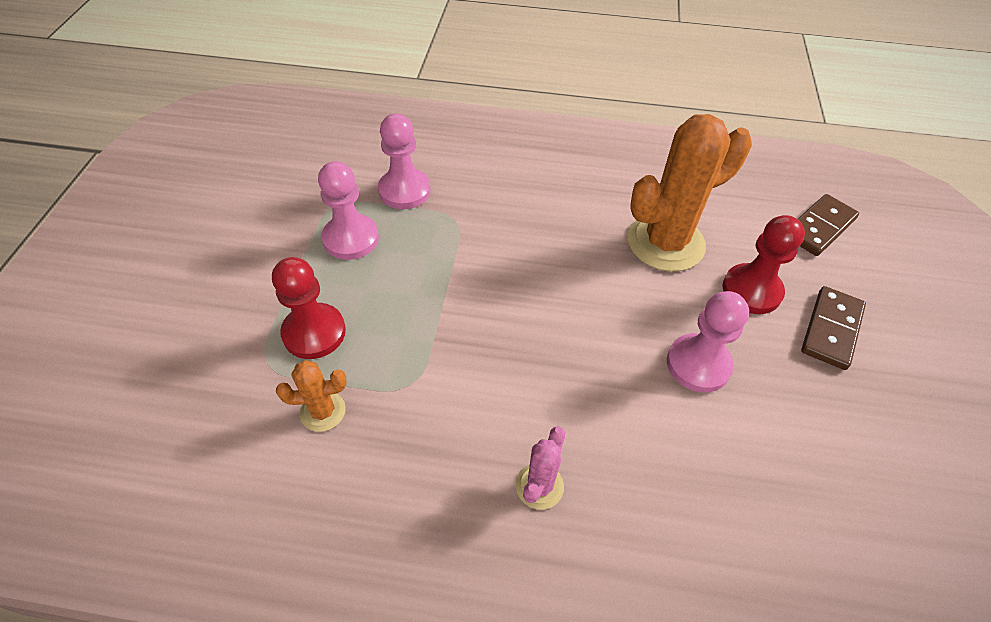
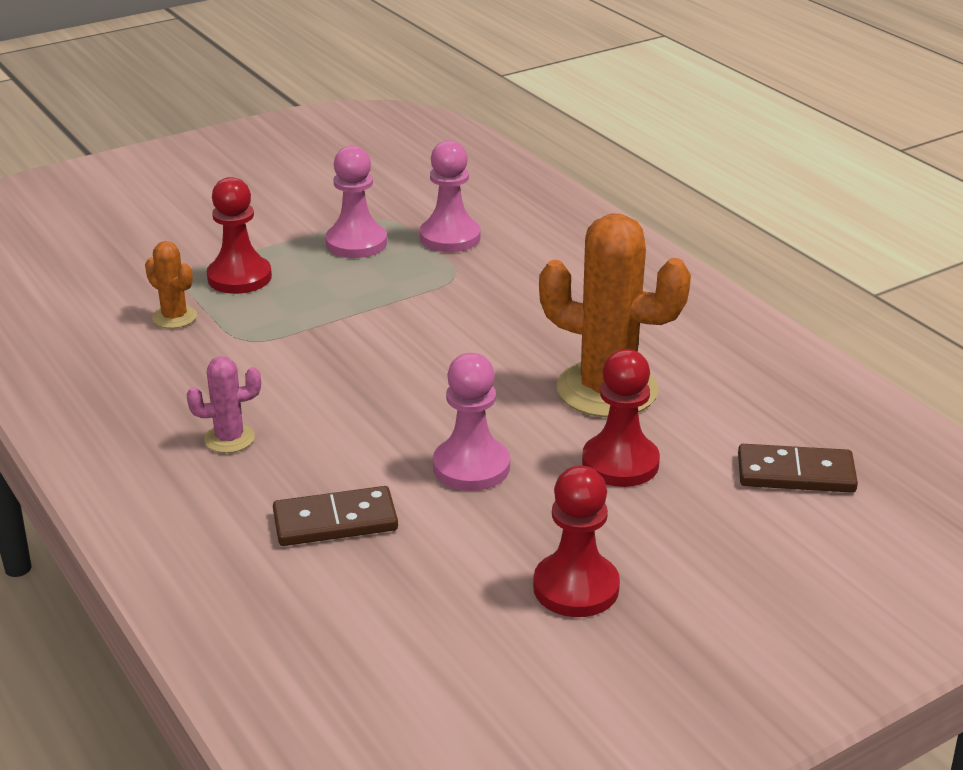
camera: 50 degrees right, 20 degrees down
brown domino [801,286,866,370] -> brown domino moved to [273,486,398,546]
none -> red pawn [533,466,620,617]

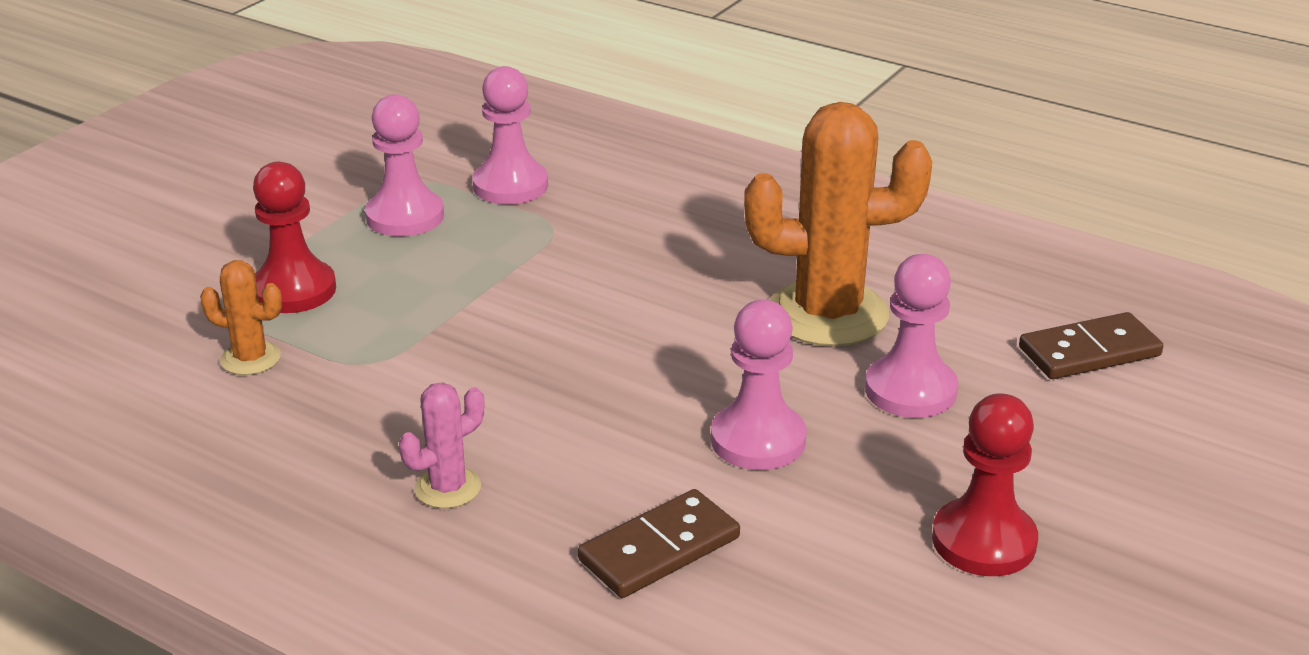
camera: 25 degrees left, 0 degrees up
red pawn [582,349,660,487] -> pink pawn [865,254,958,418]

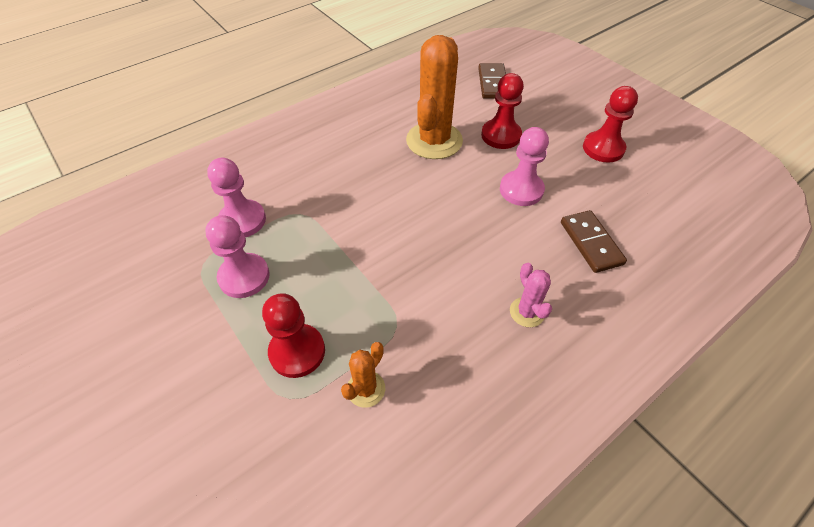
camera: 70 degrees left, 20 degrees up
pink pawn [865,254,958,418] -> red pawn [481,73,524,149]

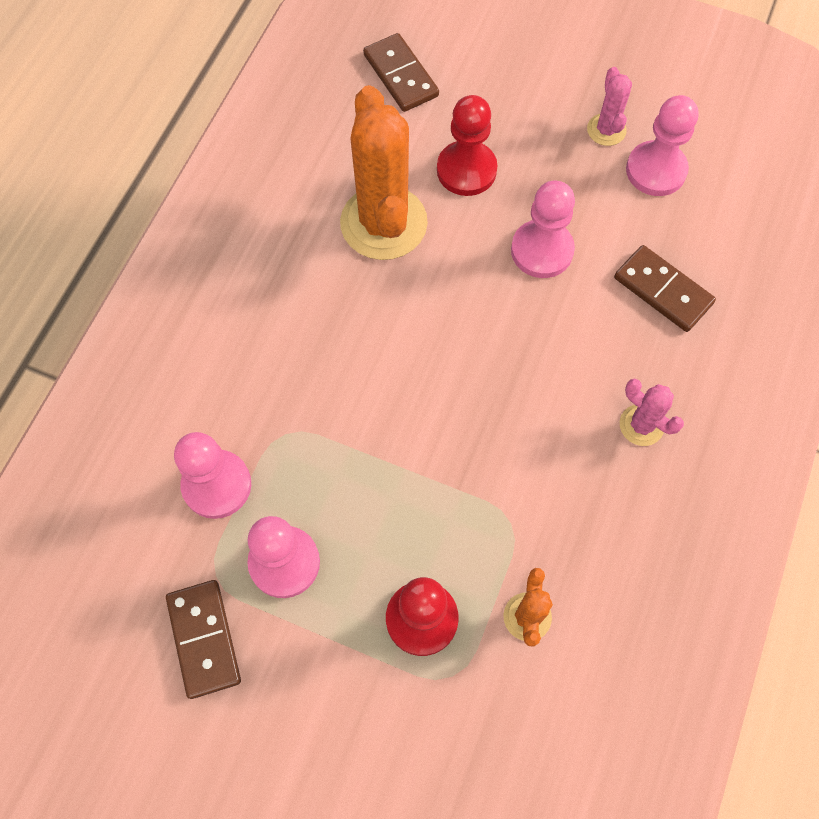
camera: 30 degrees left, 15 degrees up
red pawn [583,86,638,163] -> pink cactus [587,67,632,146]
none -> brown domino [166,580,241,699]
none -> pink pawn [626,95,698,196]

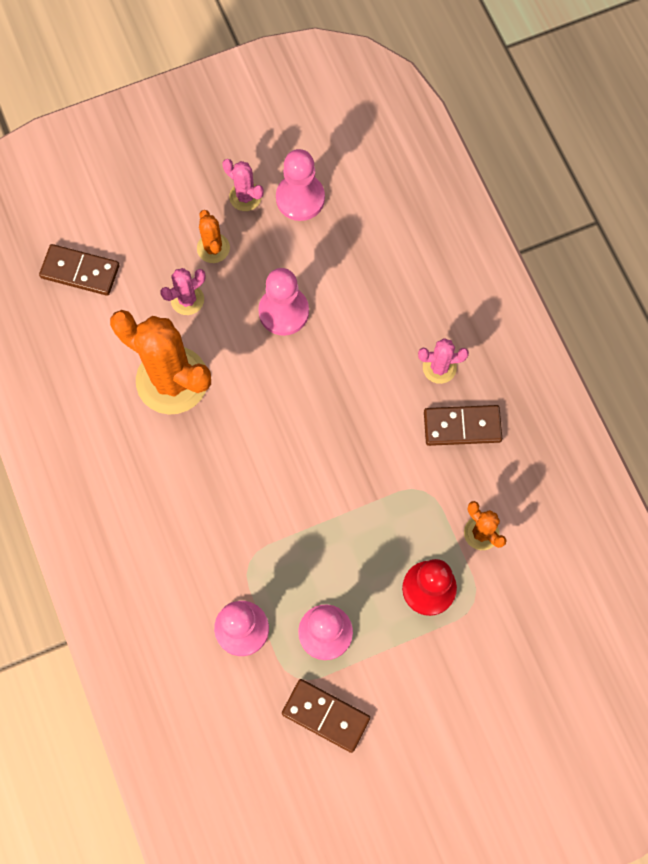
camera: 45 degrees left, 5 degrees up
red pawn [437,95,498,196] -> pink cactus [160,268,205,315]
brown domino [614,245,716,332] -> brown domino moved to [424,405,502,446]
none -> orange cactus [197,210,230,263]

